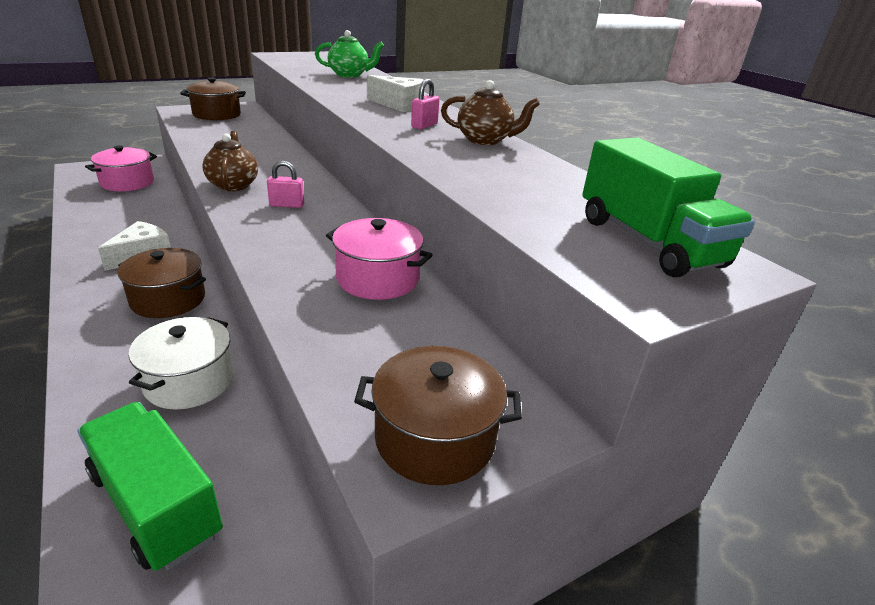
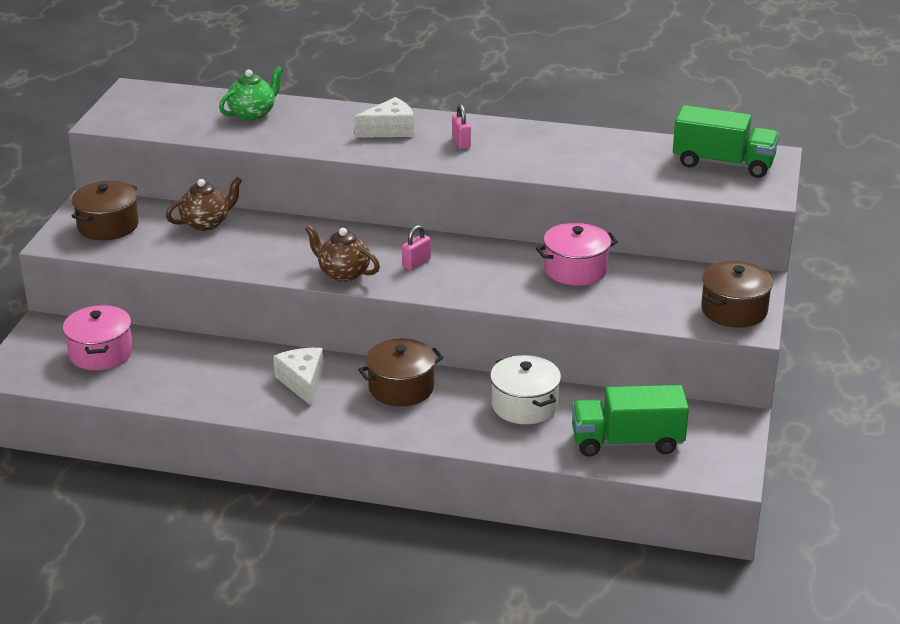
camera: 45 degrees left, 0 degrees up
brown teapot [441,80,540,145] -> brown teapot moved to [166,177,242,231]

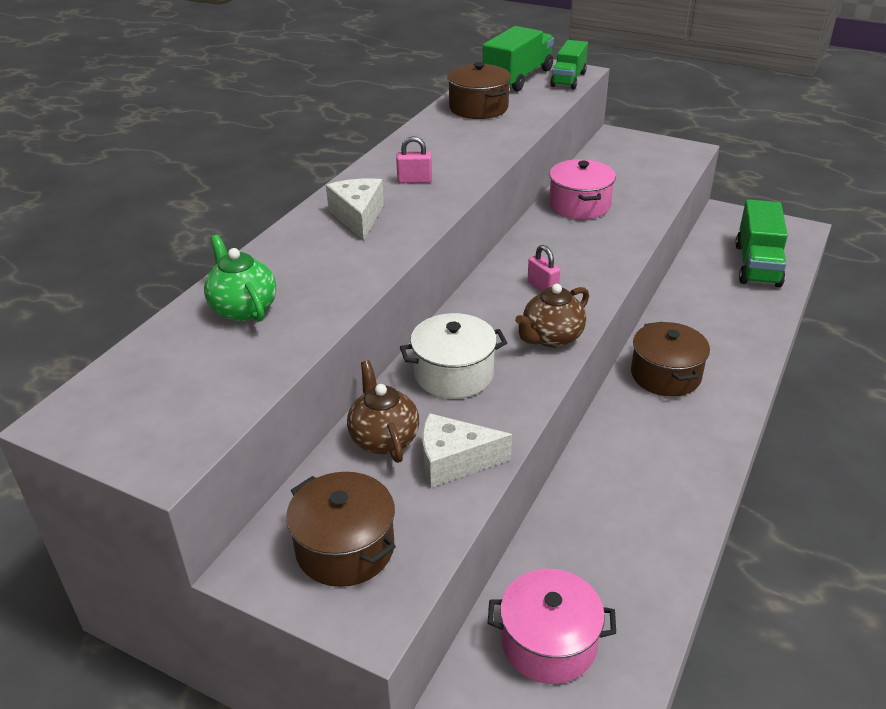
camera: 75 degrees left, 5 degrees up
white cheese [273,348,324,406] -> white cheese moved to [422,413,512,488]
white pot [490,355,561,424] -> white pot moved to [400,313,507,399]
brown pot [701,261,773,328] -> brown pot moved to [447,62,511,119]
none -> green truck [550,40,588,89]

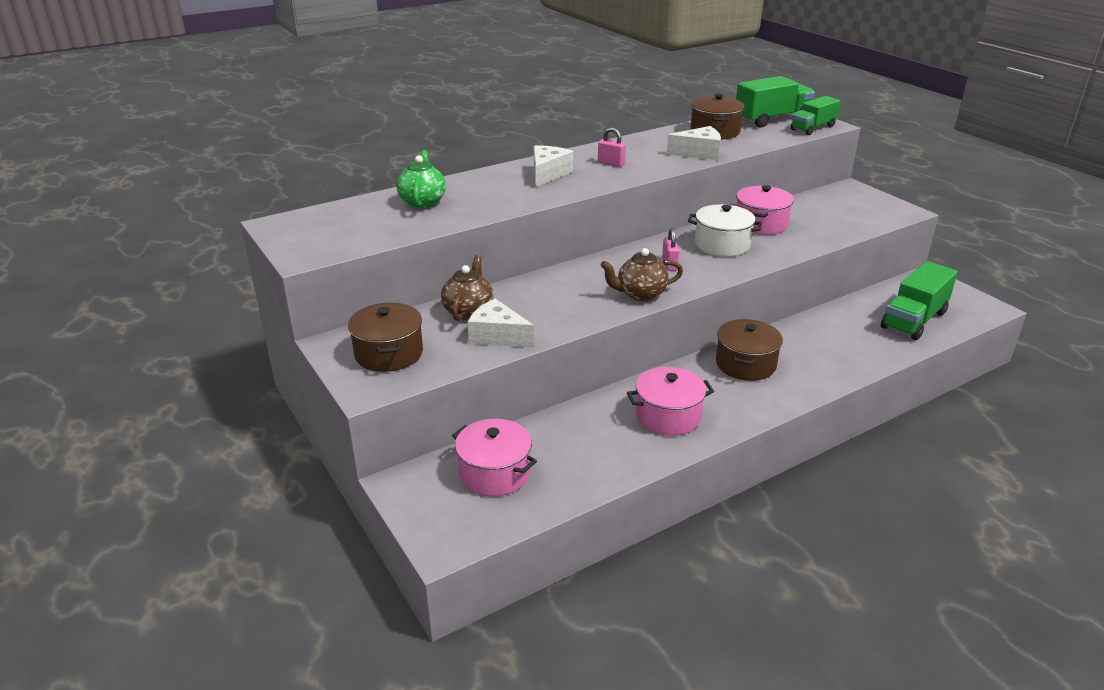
camera: 30 degrees right, 5 degrees down
white pot [400,313,507,399] -> white pot moved to [688,204,762,257]
none -> pink pot [627,367,714,436]
none -> white cheese [667,126,721,160]

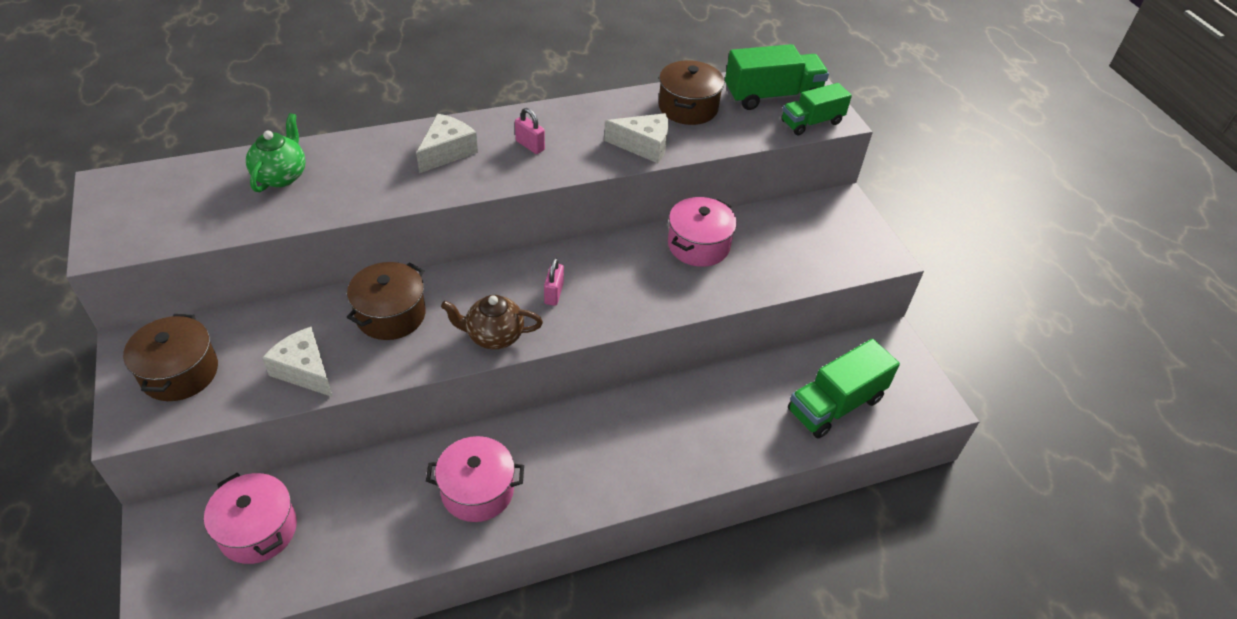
camera: 10 degrees right, 15 degrees up
brown teapot [441,255,493,321] -> none
white pot [688,204,762,257] -> none
brown pot [716,319,783,381] -> brown pot moved to [347,262,426,340]

